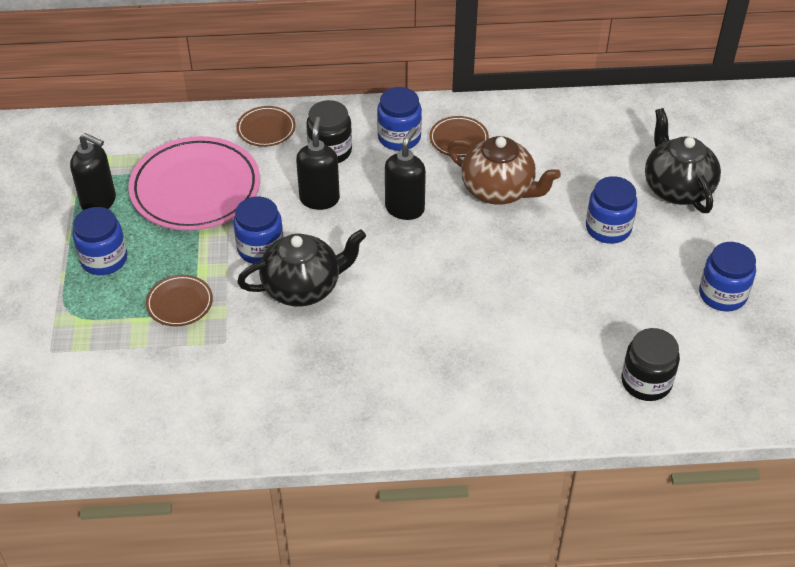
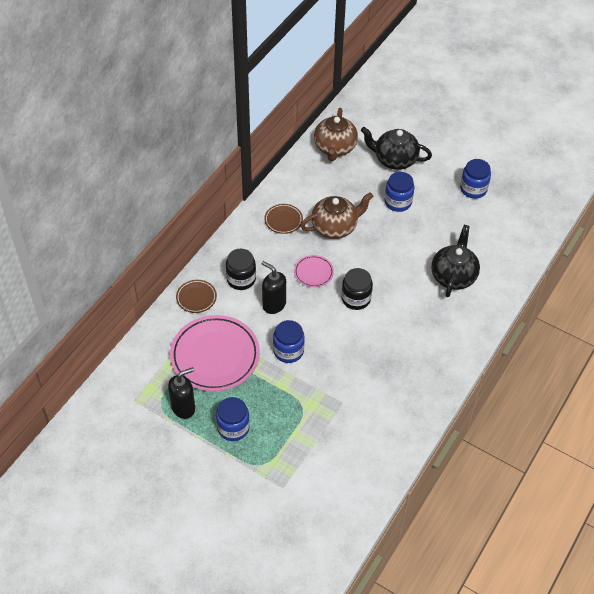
camera: 55 degrees left, 5 degrees up
brown plate [146,275,213,327] -> none
black teapot [237,229,366,306] -> black teapot moved to [431,225,480,297]
blue jar [377,87,422,151] -> none
black soap dispenser [385,127,426,220] -> pink plate [294,255,334,287]
black jar [621,328,680,401] -> black jar moved to [341,268,373,310]
none -> brown teapot [314,108,358,161]

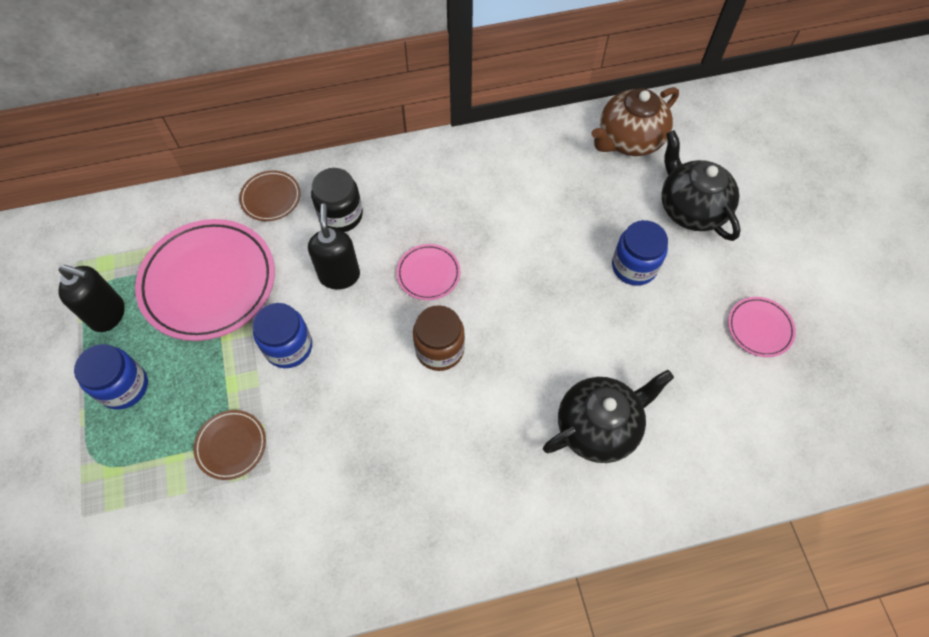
camera: 45 degrees right, 10 degrees up
brown plate [264,204,303,234] -> brown plate moved to [194,410,266,480]
brown teapot [301,192,373,239] -> none
black jar [341,268,373,310] -> brown jar [413,305,465,371]
blue jar [460,159,491,199] -> pink plate [728,297,796,357]

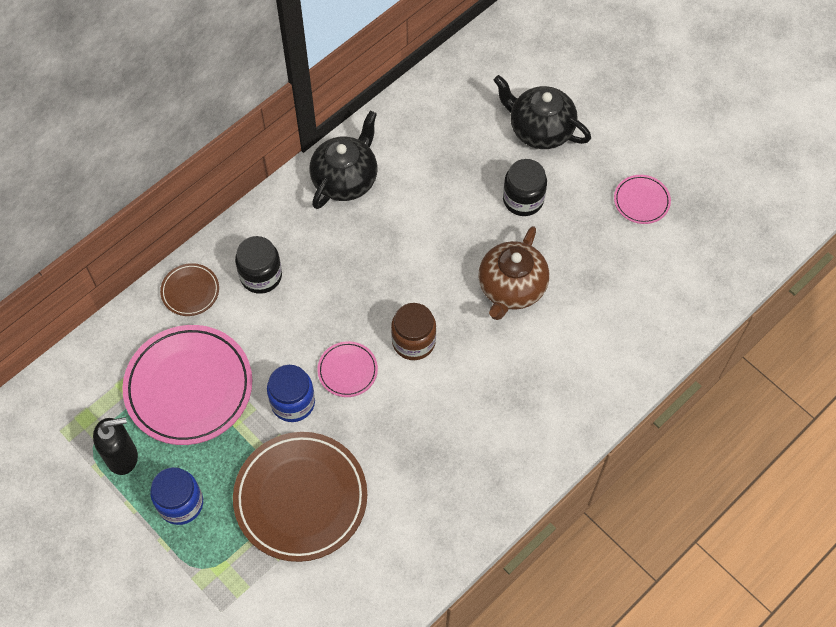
camera: 30 degrees left, 0 degrees up
brown plate [194,410,266,480] -> brown plate [233,432,367,562], size x2.12
black soap dispenser [308,204,360,289] -> none
pink plate [396,244,460,300] -> pink plate moved to [317,341,378,397]
black teapot [543,370,674,463] -> black teapot moved to [309,111,377,209]
brown teapot [592,87,679,156] -> brown teapot moved to [478,226,549,320]
blue jar [612,220,668,286] -> black jar [503,159,547,216]

